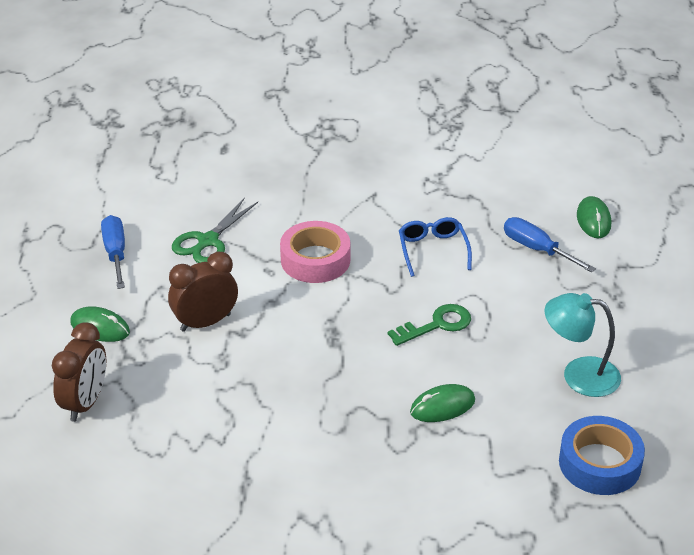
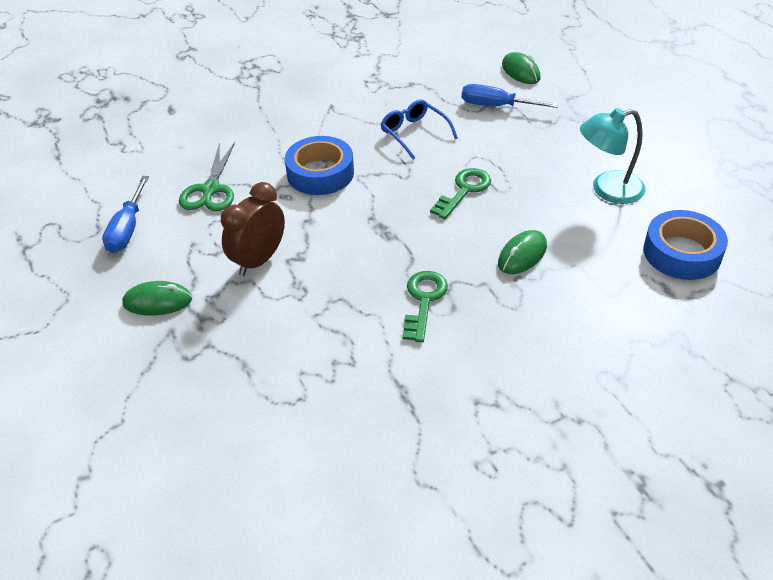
camera: 25 degrees left, 5 degrees up
brown clock [52,322,106,422] -> none
blue screwdriver [101,215,125,289] -> blue screwdriver turned 135 degrees counterclockwise [102,176,149,253]
pink tape [280,221,351,283] -> blue tape [285,136,354,195]
none -> green key [402,271,448,343]

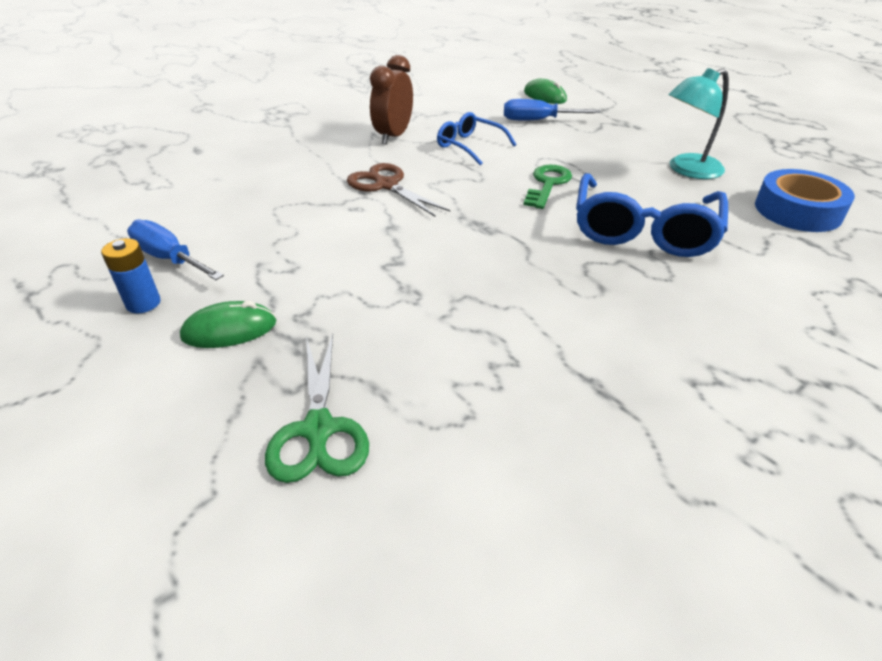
camera: 15 degrees left, 5 degrees down
blue screwdriver [102,176,149,253] -> blue screwdriver turned 135 degrees clockwise [127,219,224,280]
green scissors [179,142,235,211] -> green scissors moved to [265,334,369,483]
brown clock [221,182,285,276] -> brown clock moved to [370,55,413,145]
blue tape [285,136,354,195] -> brown scissors [347,163,450,217]
green key [402,271,448,343] -> none
green mouse [498,230,547,274] -> blue glasses [576,173,728,257]
none -> blue battery [101,238,161,313]

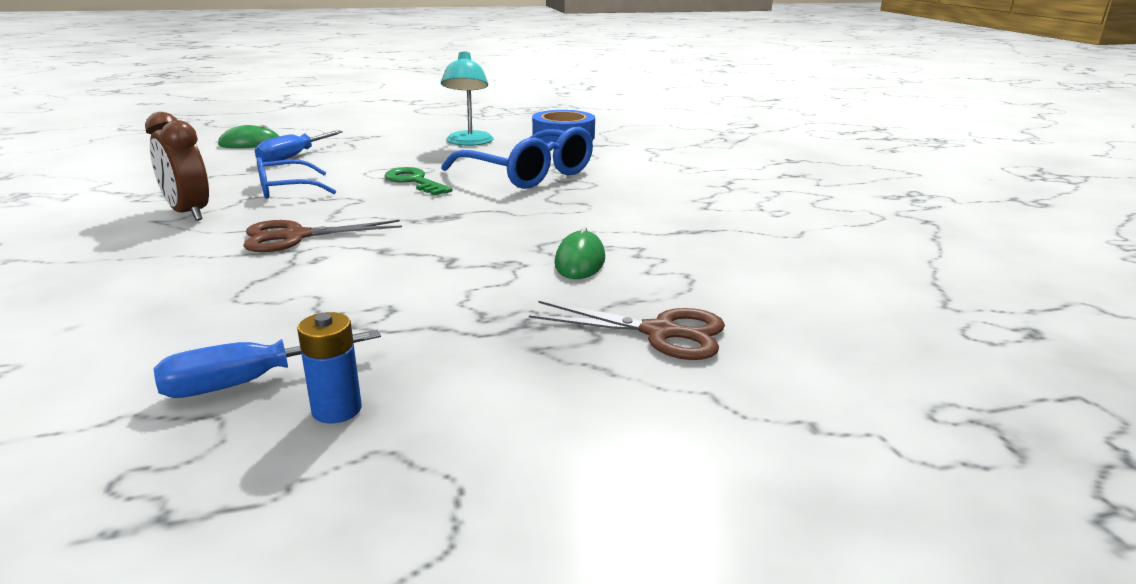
camera: 65 degrees left, 15 degrees down
green mouse [180,301,276,348] -> green mouse moved to [555,225,605,279]
green scissors [265,334,369,483] -> brown scissors [529,301,725,360]

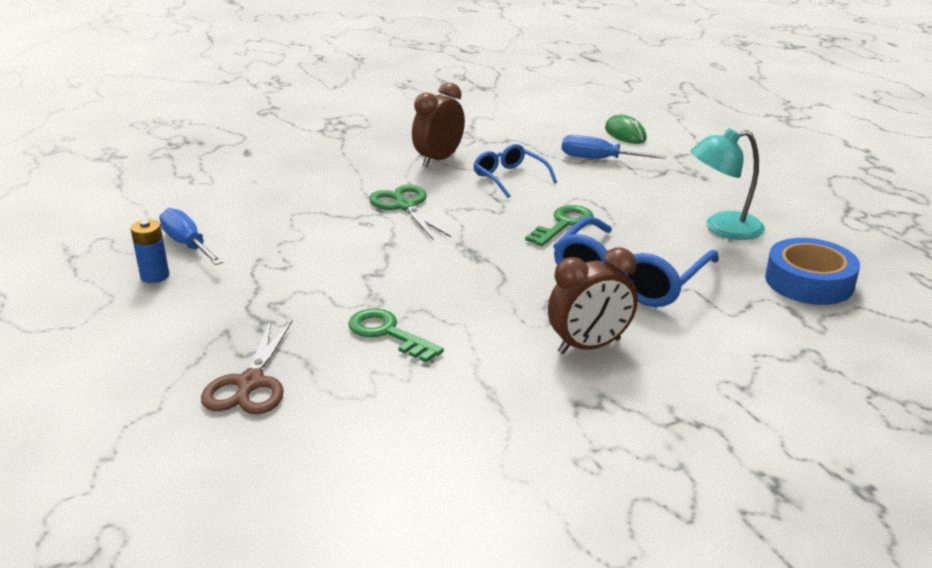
camera: 80 degrees right, 5 degrees up
brown scissors [243,220,402,252] -> green scissors [369,185,451,239]
green mouse [555,225,605,279] -> green key [348,308,444,362]
none -> brown clock [548,247,638,354]

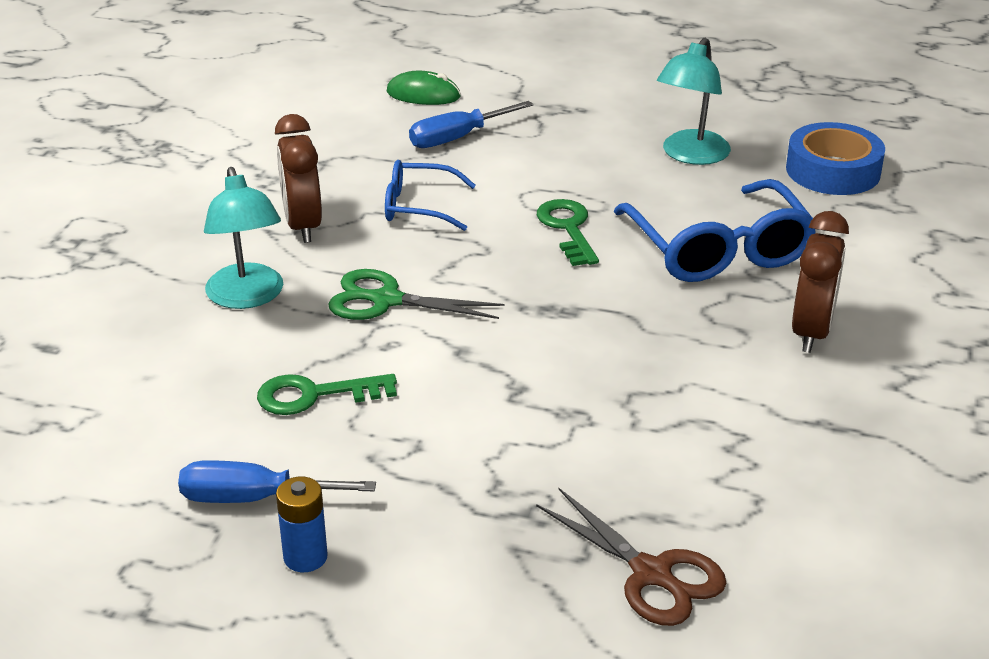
camera: 50 degrees left, 5 degrees up
green key [348,308,444,362] -> green key moved to [257,374,397,415]
none -> turquoise lamp [204,167,283,309]

